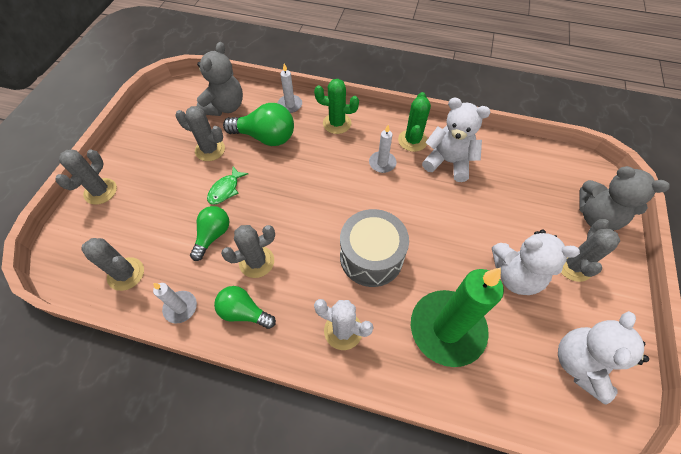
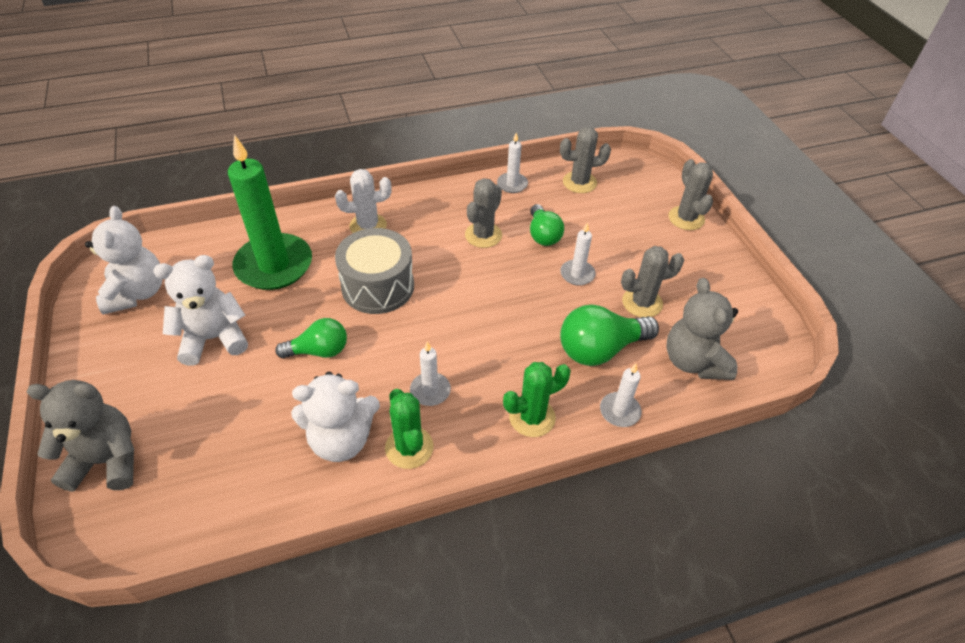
camera: 145 degrees right, 10 degrees down
green fish [207,167,248,205] -> white candle [560,222,596,286]
green light bulb [214,286,276,329] -> green light bulb moved to [275,318,347,358]
grey cactus [561,219,620,282] -> none

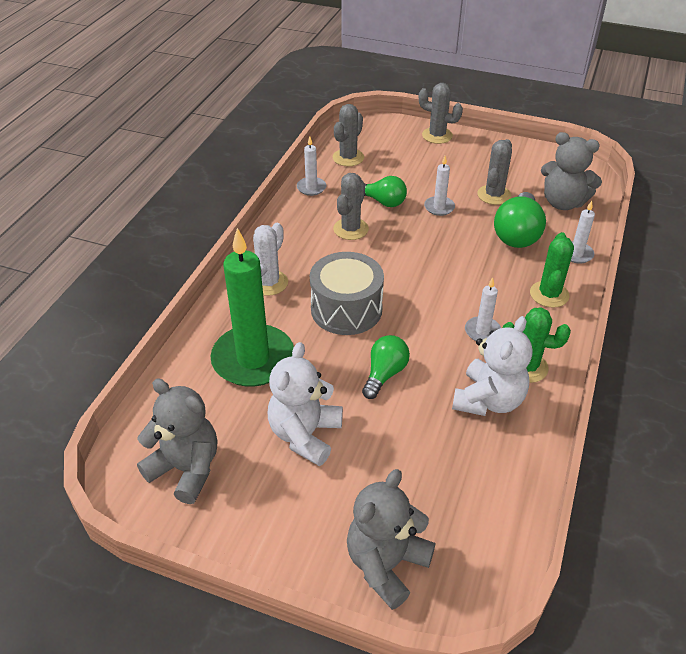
camera: 50 degrees left, 5 degrees down
white teddy bear [85,206,162,315] -> grey teddy bear [137,378,217,504]
grey cactus [465,178,502,248] -> grey cactus turned 45 degrees clockwise [333,173,369,240]

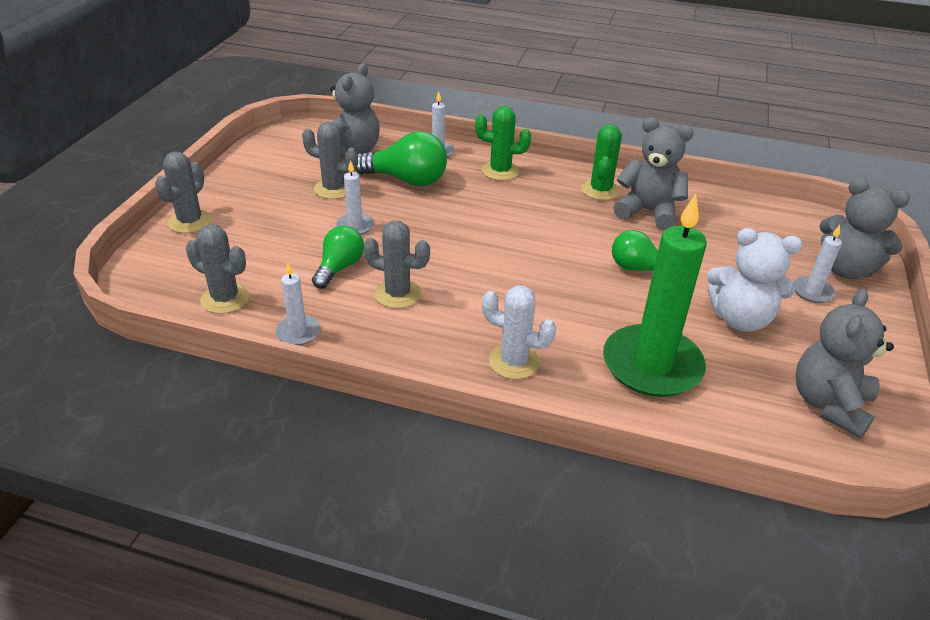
camera: 95 degrees left, 5 degrees down
grey drum [310,252,384,335] -> none
white teddy bear [452,316,532,416] -> grey teddy bear [614,117,694,230]
white candle [465,277,501,341] -> white candle moved to [793,225,842,303]

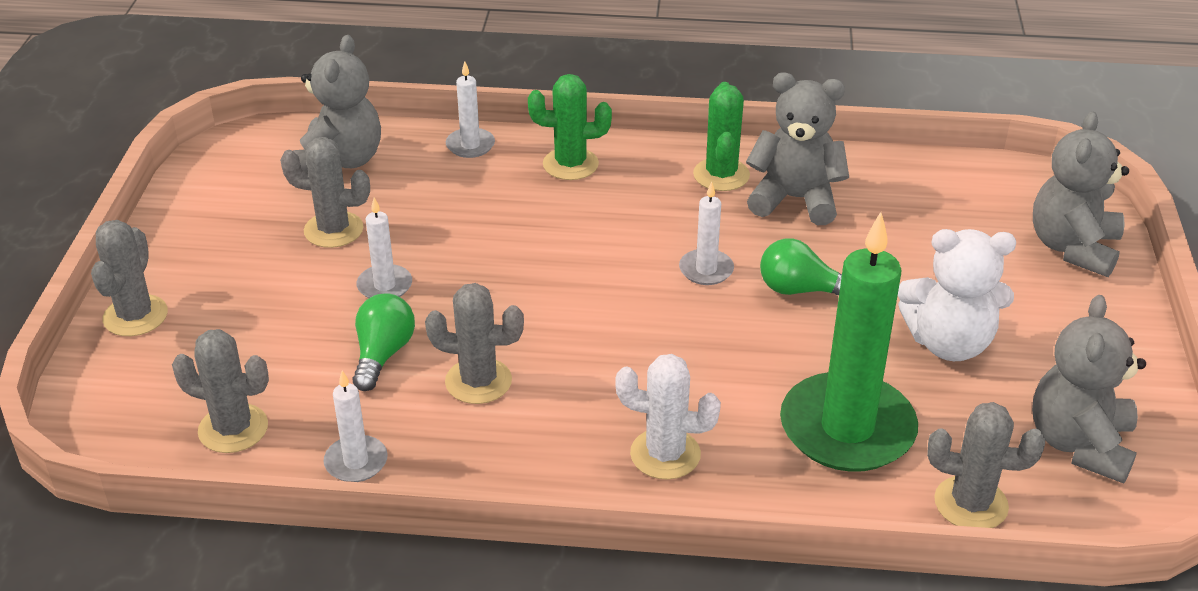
camera: 10 degrees left, 0 degrees up
green light bulb [356,131,447,186] -> none
white candle [793,225,842,303] -> white candle moved to [679,182,734,285]
grey teddy bear [819,178,910,279] -> grey teddy bear turned 90 degrees clockwise [1033,111,1129,277]
none -> grey cactus [927,402,1045,528]

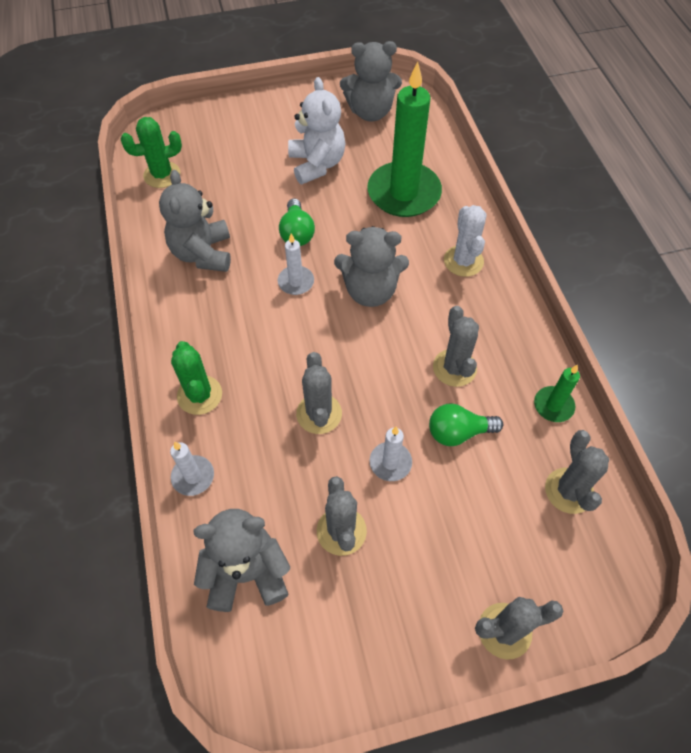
camera: 110 degrees left, 20 degrees up
white candle [324,370,388,482] -> green candle [534,365,580,422]
green cactus [693,82,750,191] -> green cactus moved to [121,117,182,188]
grey cactus [927,402,1045,528] -> grey cactus moved to [296,352,342,434]
grey teddy bear [1033,111,1129,277] -> grey teddy bear moved to [334,226,409,307]

